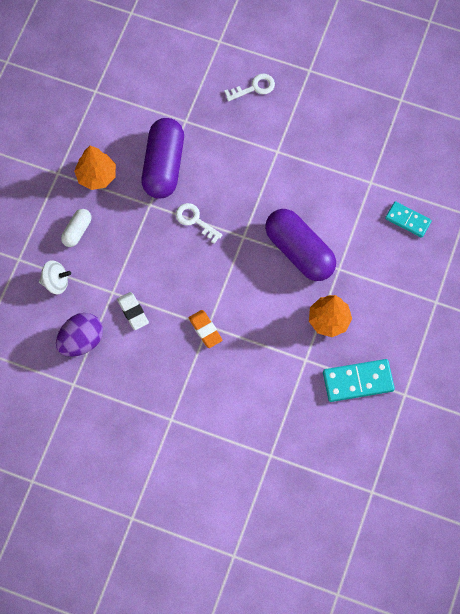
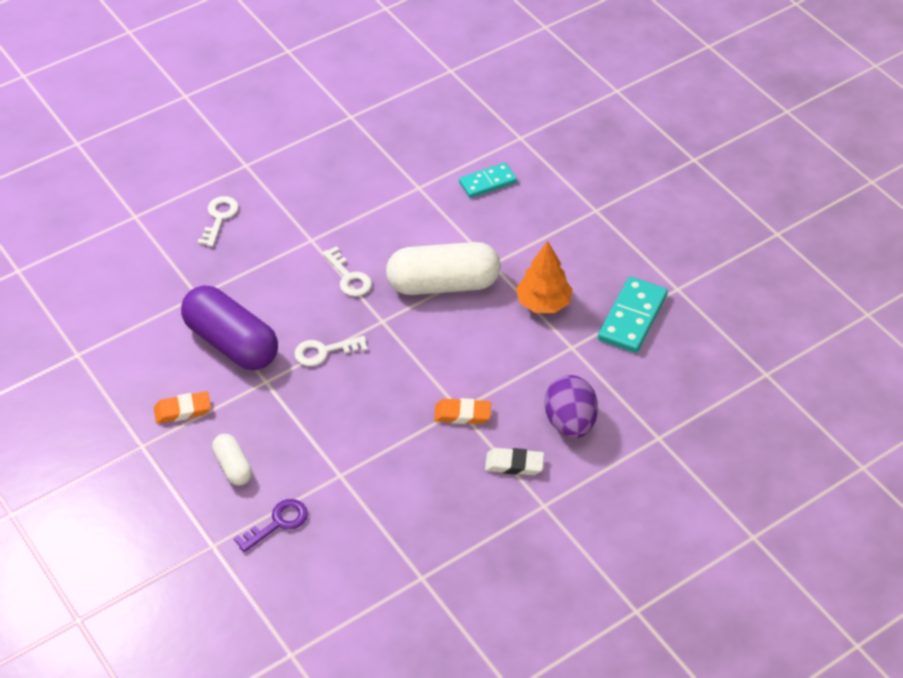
camera: 55 degrees left, 20 degrees down
white spinning top [39,260,71,294] -> purple key [234,499,308,552]
purple egg [56,313,103,357] -> purple egg moved to [544,375,598,438]
orange tree [74,146,116,190] -> orange eraser [154,391,211,424]
white eraser [117,292,149,330] -> white eraser moved to [485,448,544,475]
purple capsule [265,209,336,281] -> white capsule [386,242,501,295]
none -> white key [322,246,372,297]

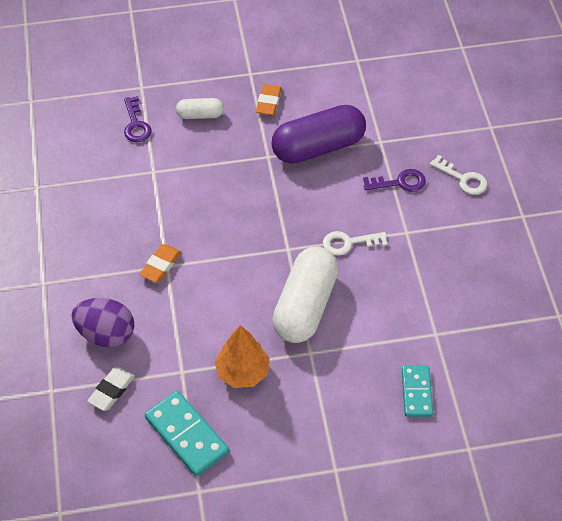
camera: 115 degrees right, 5 degrees up
white key [294,336,368,366] -> none
white eraser [485,448,544,475] -> white eraser moved to [87,366,135,411]
none -> purple key [363,169,426,192]

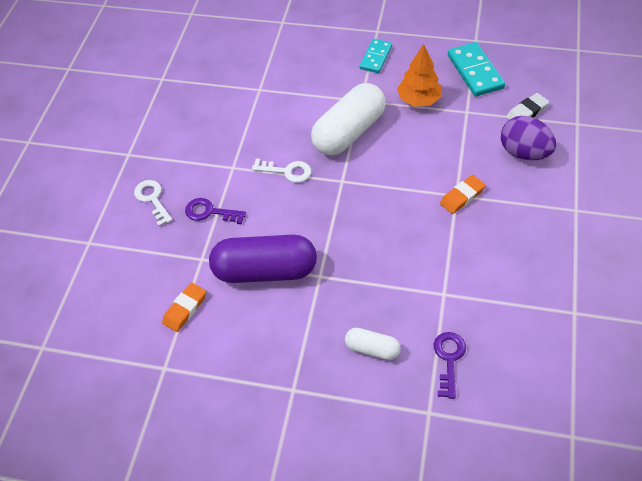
camera: 155 degrees left, 0 degrees up
orange eraser [256,84,282,115] -> orange eraser moved to [162,282,206,332]
turquoise domino [402,365,433,417] -> turquoise domino moved to [359,39,392,73]

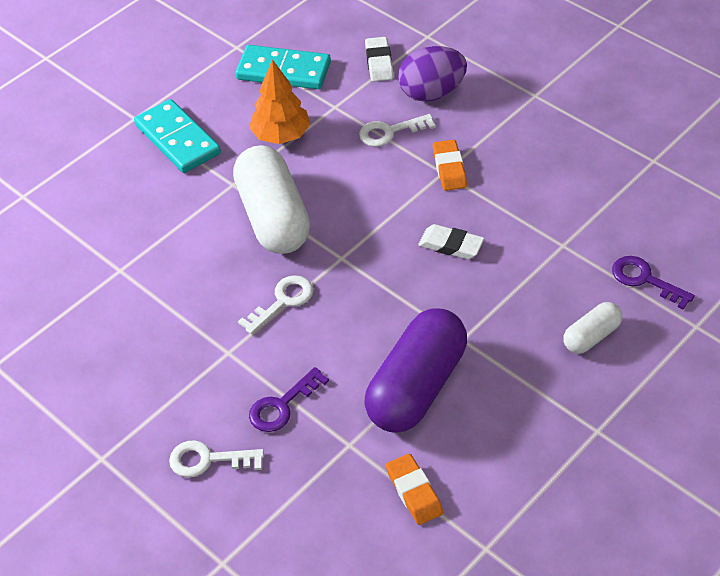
camera: 60 degrees left, 5 degrees down
turquoise domino [359,39,392,73] -> turquoise domino [134,99,221,173], size x1.52
none -> white key [359,114,436,147]
none -> white eraser [418,224,484,259]

